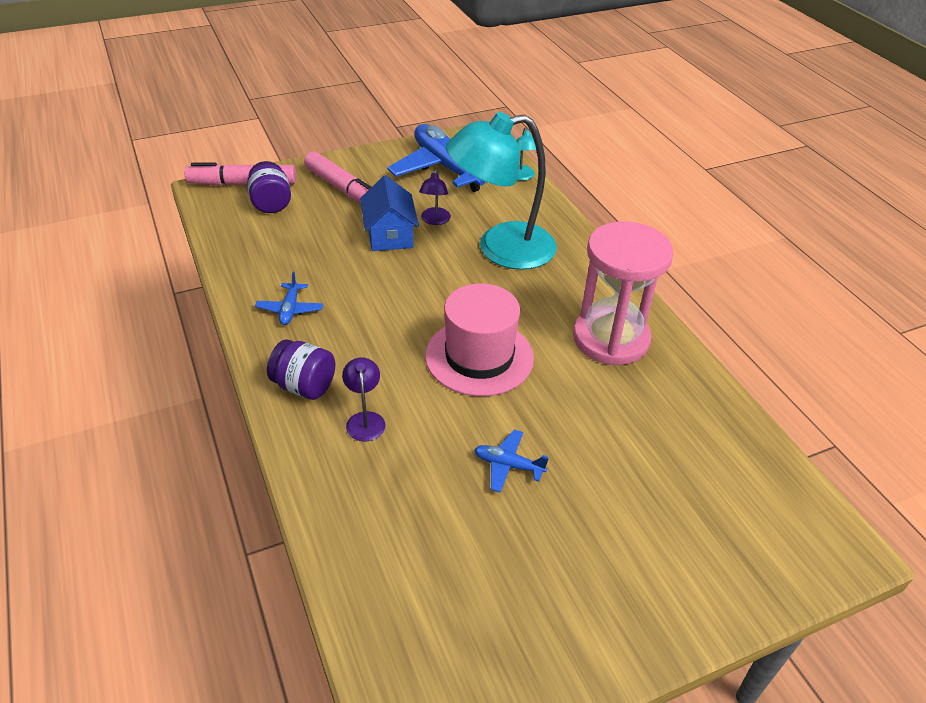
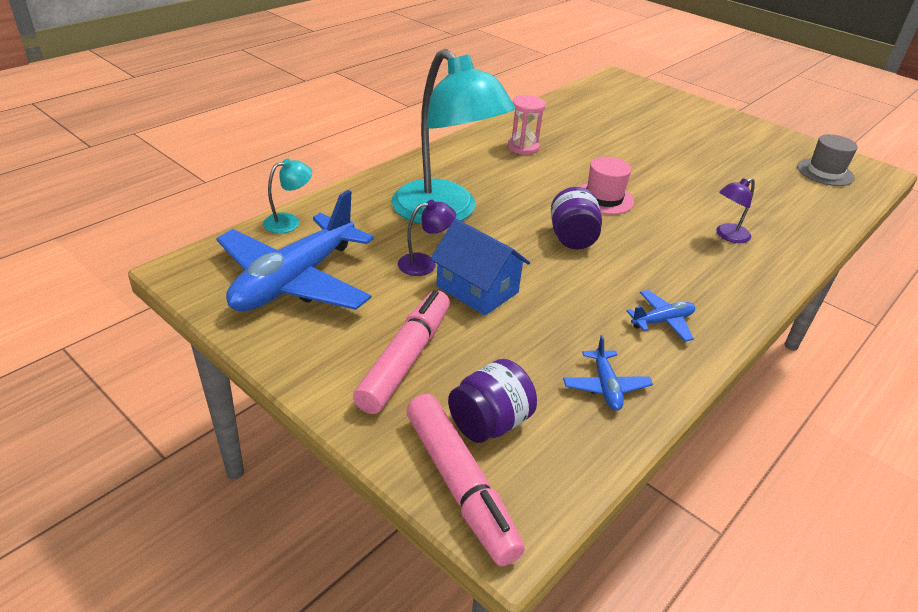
camera: 115 degrees left, 5 degrees down
purple jar [267,339,335,400] -> purple jar moved to [551,187,602,249]
blue house [360,175,419,251] -> blue house turned 75 degrees clockwise [430,219,530,316]
pink hat [425,283,534,396] -> pink hat [579,157,634,214], size x0.61
blue plane [474,430,549,493] -> blue plane moved to [563,335,653,410]
pink hourglass [573,221,674,365] -> pink hourglass [508,95,546,155], size x0.49
none -> grey hat [797,134,858,186]

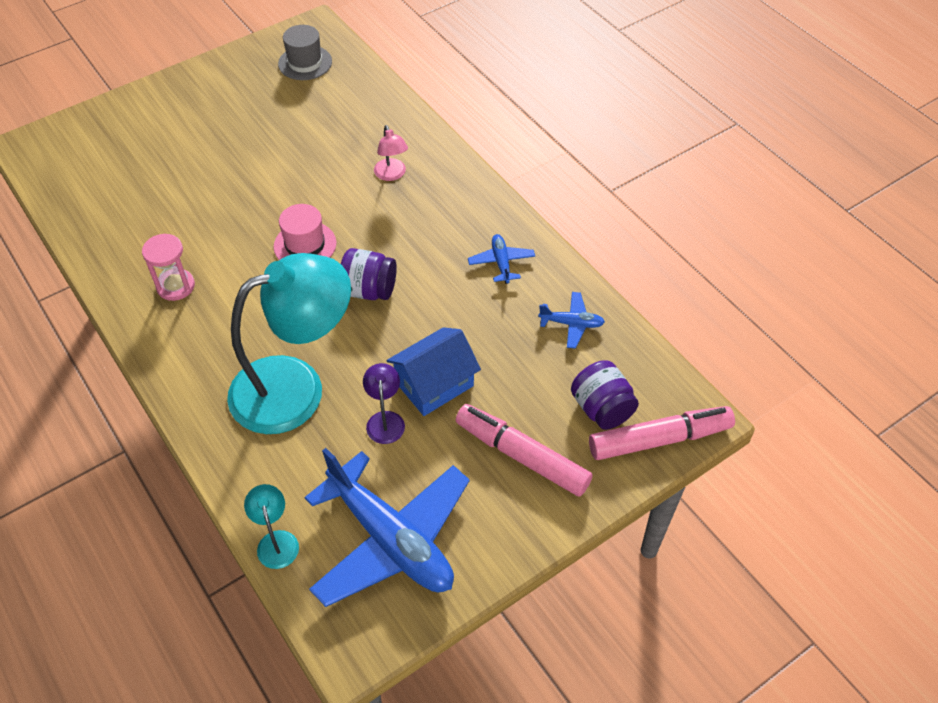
camera: 75 degrees left, 15 degrees up
purple lamp [716,178,755,243] -> pink lamp [374,125,408,181]

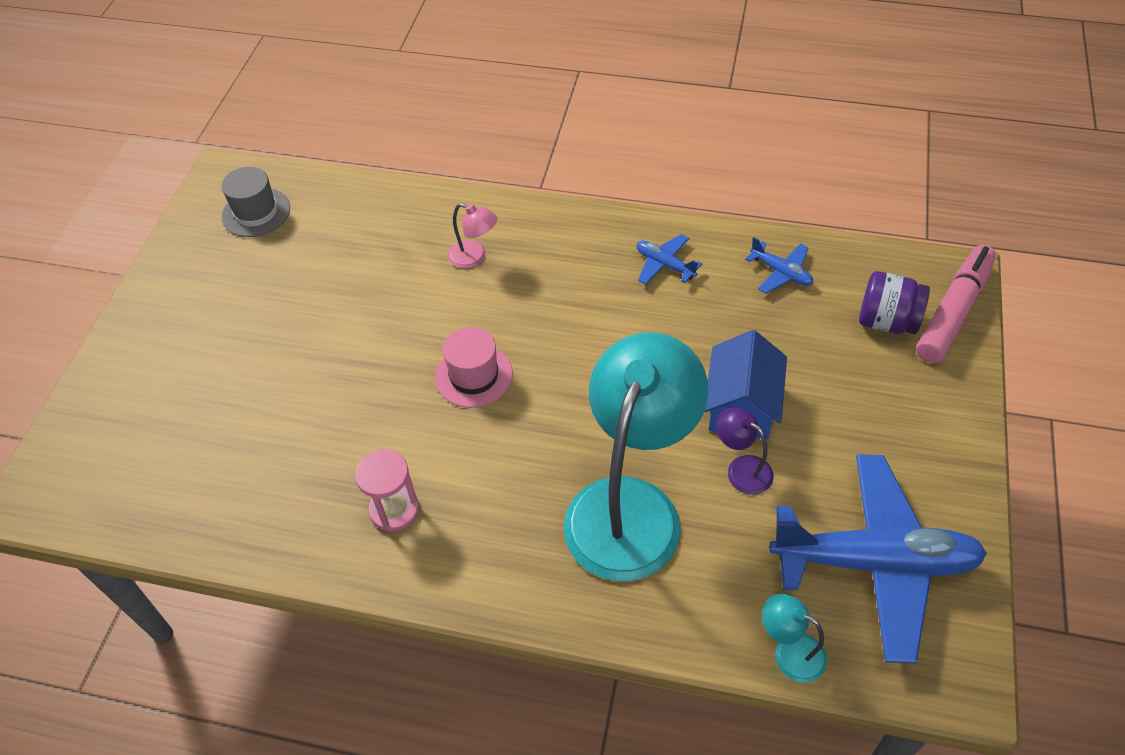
camera: 40 degrees left, 0 degrees up
purple jar [341,248,397,300] -> none
pink marker [456,404,592,496] -> none
blue plane [538,292,605,349] -> blue plane turned 75 degrees clockwise [745,237,813,294]

